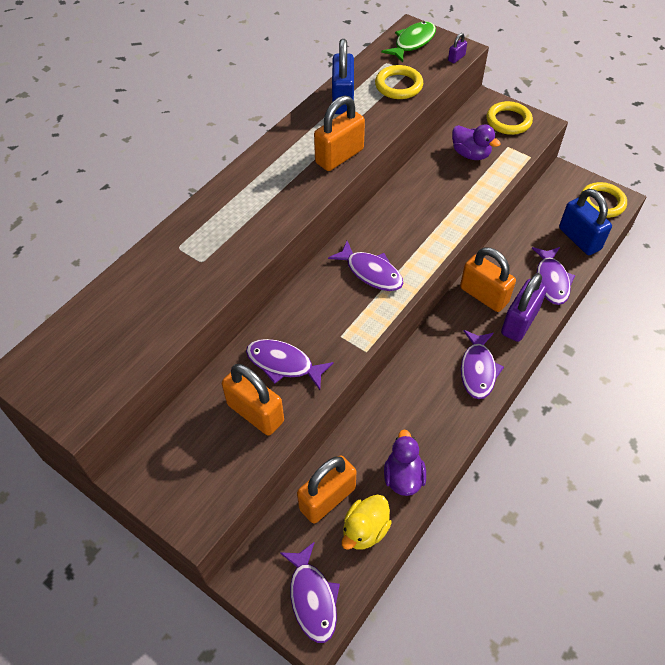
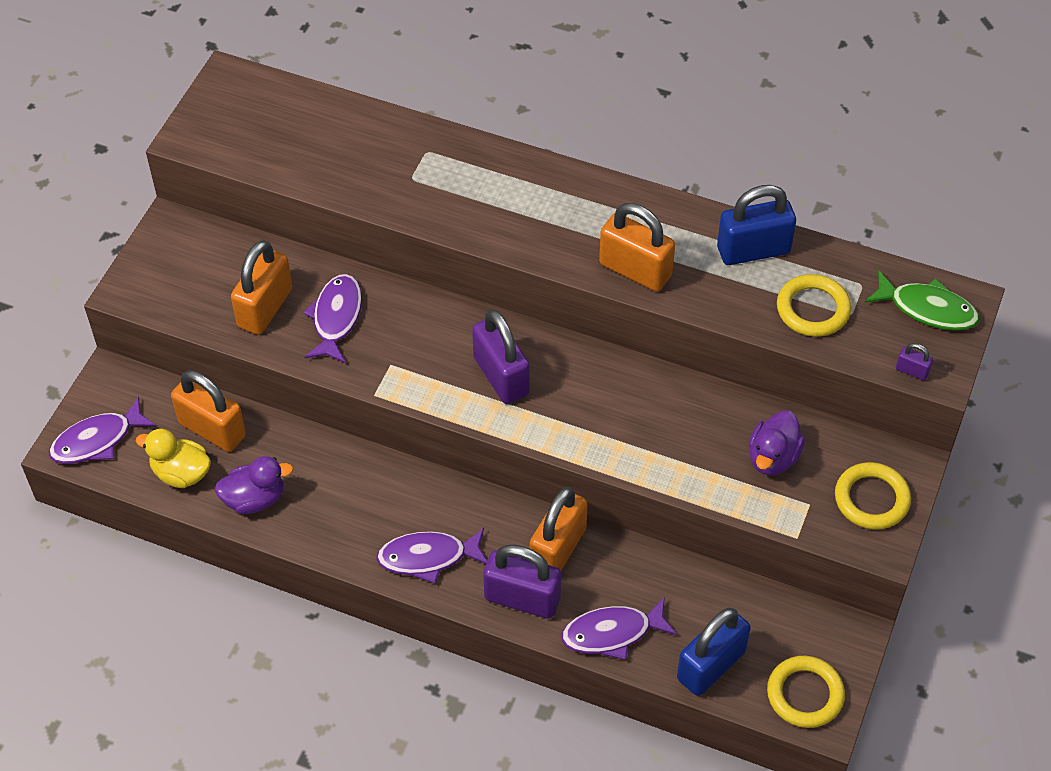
camera: 75 degrees right, 0 degrees up
purple fish [328,241,403,291] -> purple padlock [472,309,530,404]

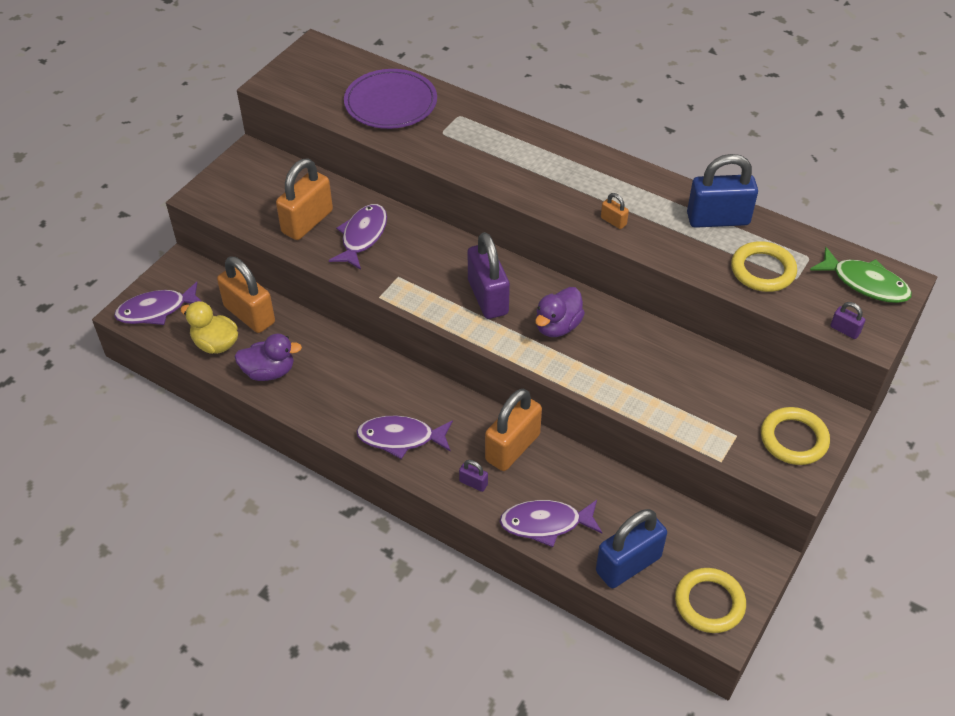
camera: 10 degrees right, 5 degrees down
purple padlock [483,545,561,619] -> purple padlock [459,460,488,492], size x0.44
orange padlock [599,203,675,291] -> orange padlock [601,193,629,229], size x0.44
purple duck [749,411,805,476] -> purple duck moved to [535,287,585,337]
none -> purple plate [344,69,437,129]

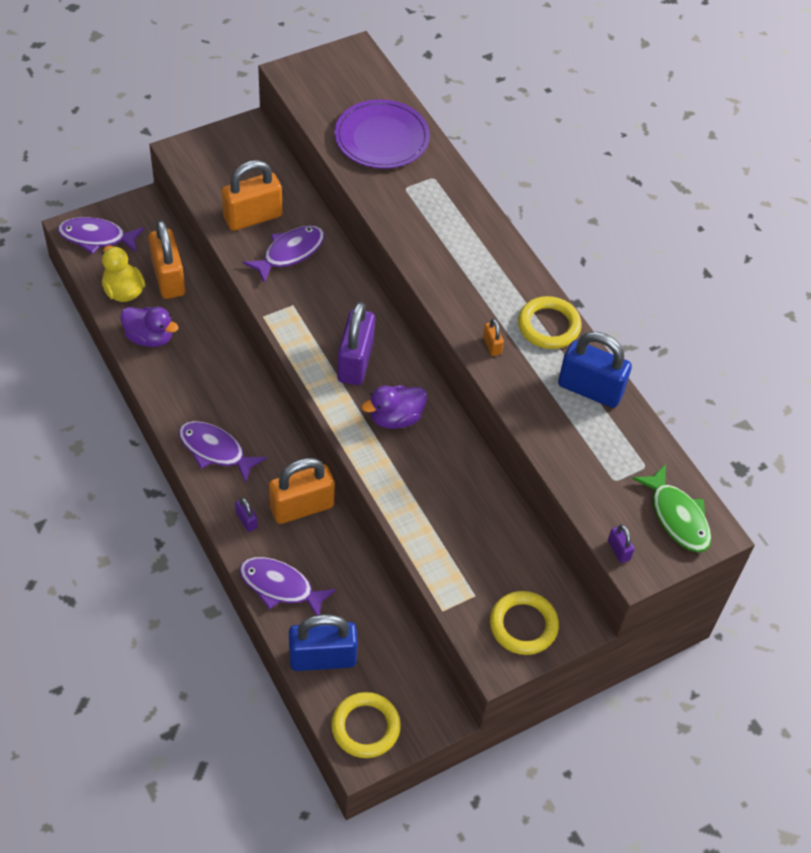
camera: 25 degrees right, 5 degrees up
yellow ring [731,241,797,292] -> yellow ring moved to [518,296,581,349]

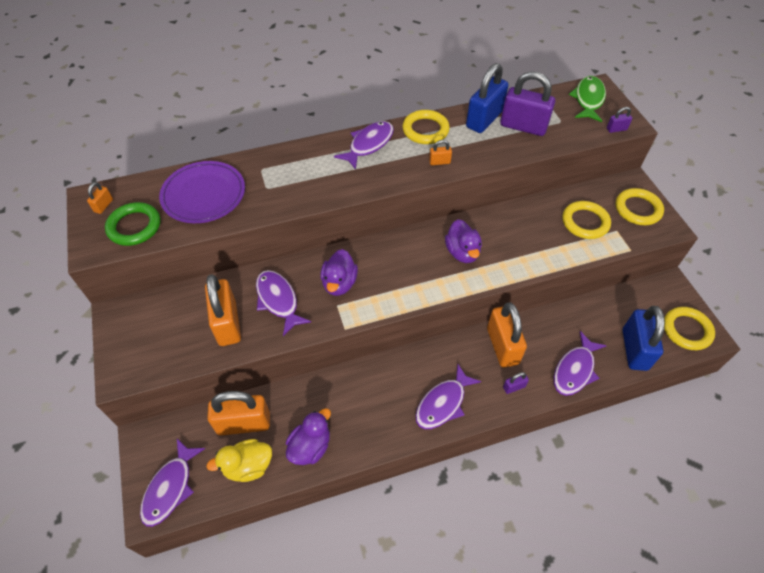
camera: 75 degrees left, 0 degrees up
purple padlock [337,301,375,385] -> purple padlock moved to [500,71,555,136]
green fish [632,464,711,552] -> green fish turned 60 degrees counterclockwise [569,76,606,122]
none -> orange padlock [87,182,113,214]
none -> green ring [105,202,160,246]
none -> purple duck [320,249,358,296]
none -> purple fish [334,121,394,170]
none -> yellow ring [562,201,611,239]

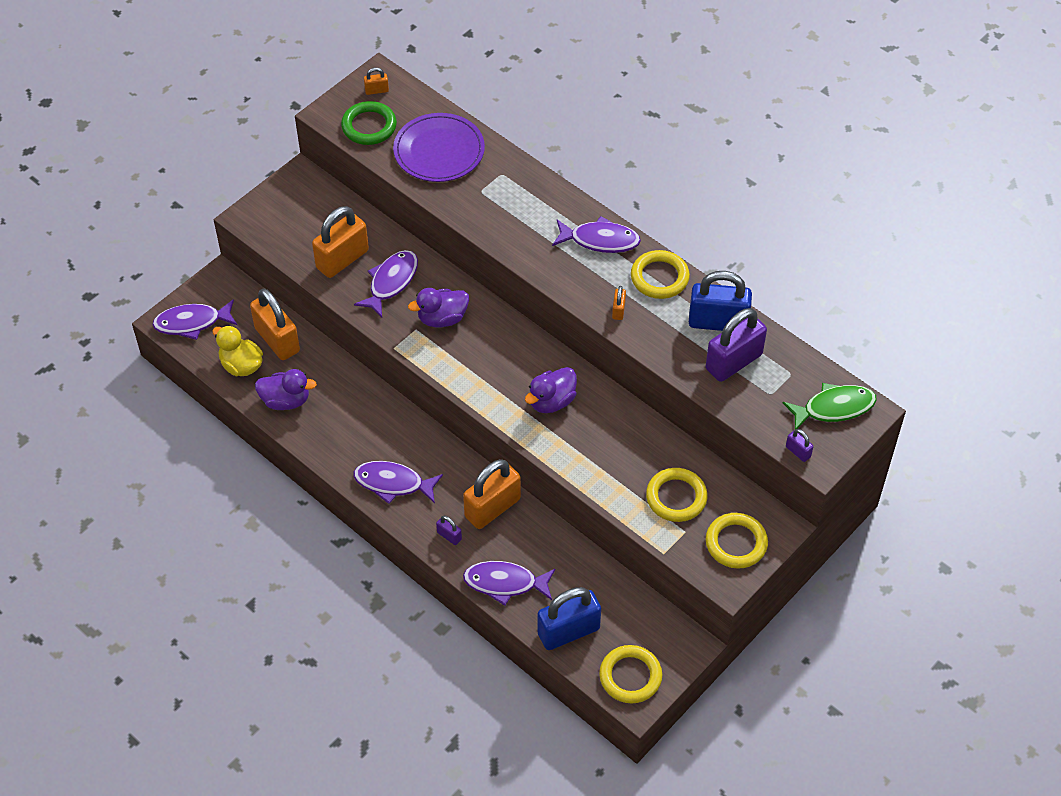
camera: 60 degrees right, 0 degrees up
orange padlock [429,140,452,165] -> orange padlock turned 45 degrees clockwise [612,286,626,320]
purple padlock [500,71,555,136] -> purple padlock turned 60 degrees clockwise [706,308,767,382]

